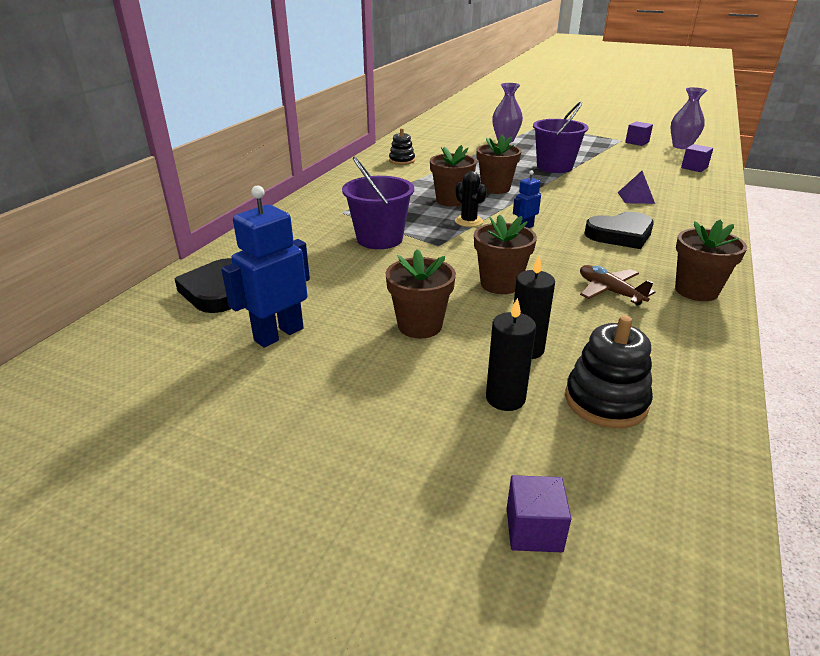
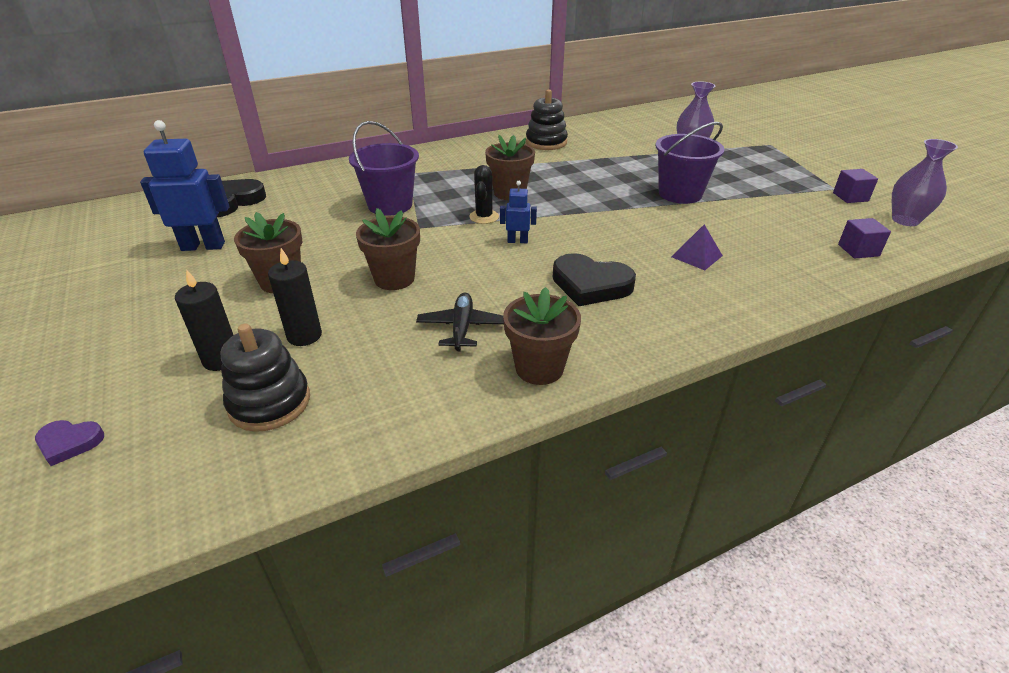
camera: 40 degrees right, 5 degrees up
black stacking toy [389,128,415,165] -> black stacking toy [526,89,568,150], size x1.51
brown flower pot [477,135,522,194] -> none
purple cube [507,475,571,552] -> purple heart [35,420,104,466]
brown plane [580,265,655,306] -> black plane [416,293,504,351]

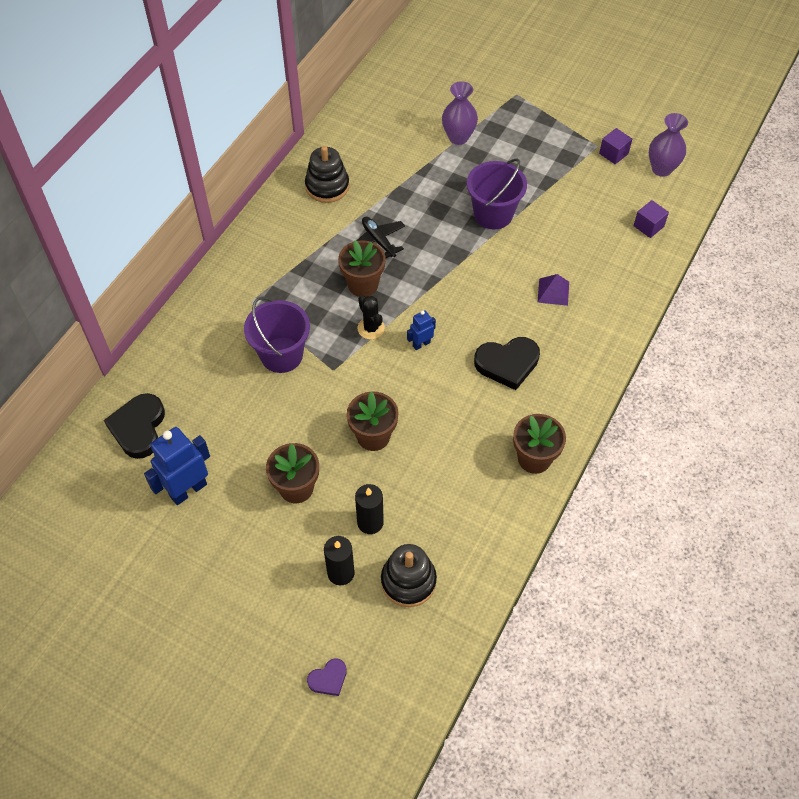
camera: 35 degrees left, 20 degrees up
black plane [416,293,504,351] -> black plane moved to [357,217,405,259]

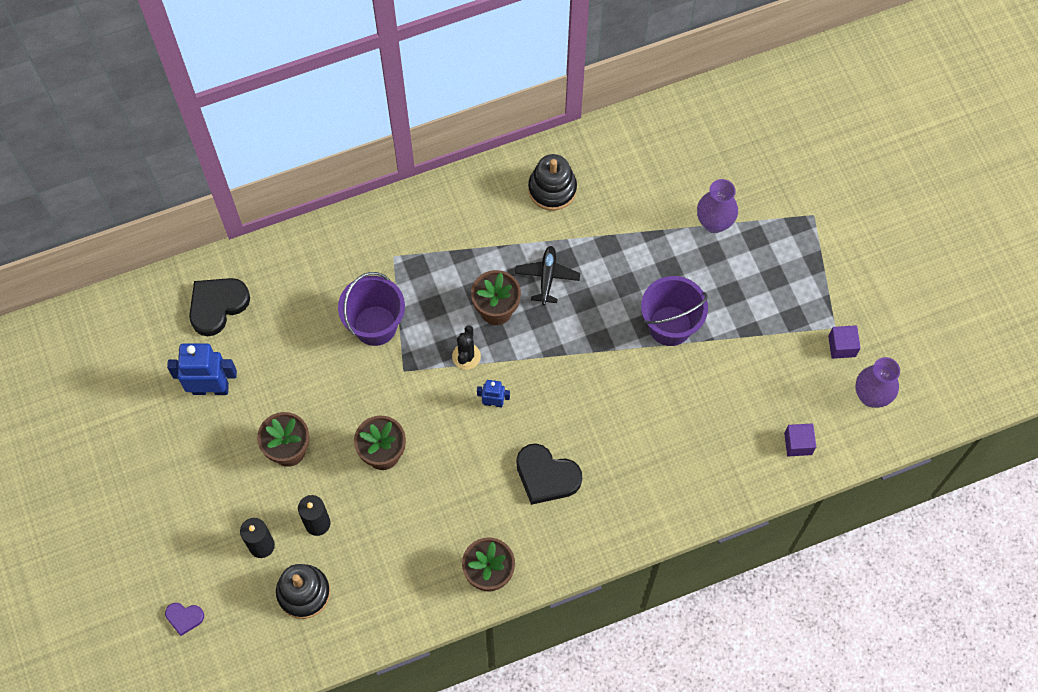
camera: 40 degrees right, 10 degrees up
purple pyramid [537,274,569,306] -> none

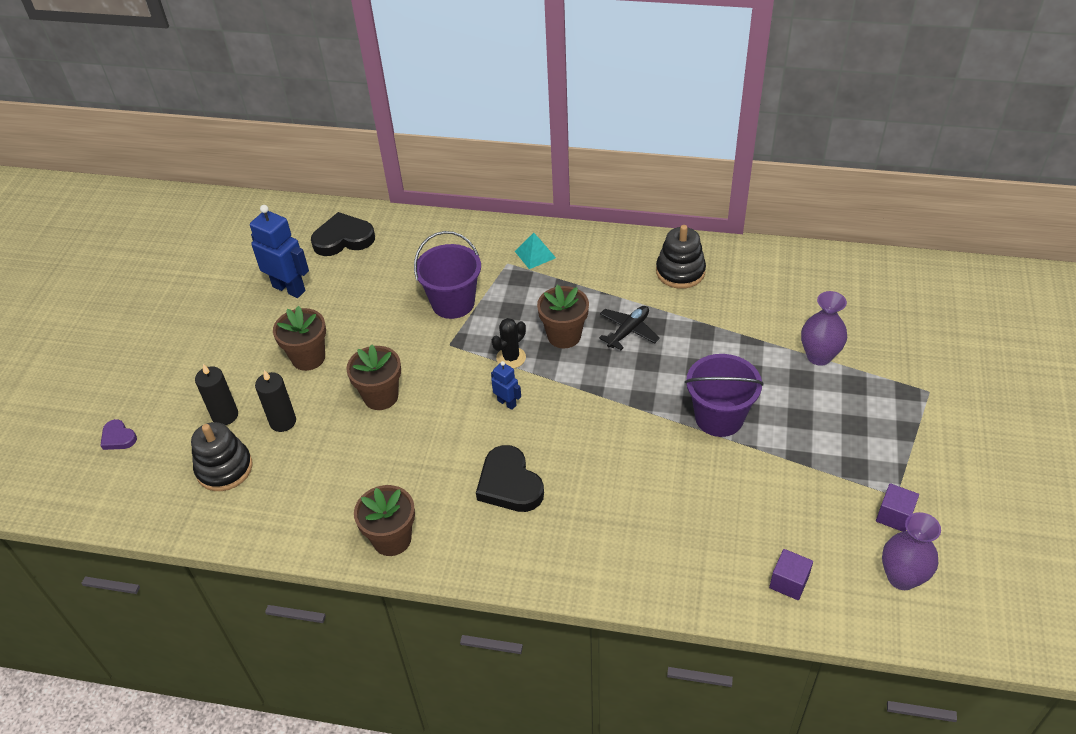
camera: 35 degrees right, 20 degrees down
none -> turquoise pyramid [515,233,556,269]

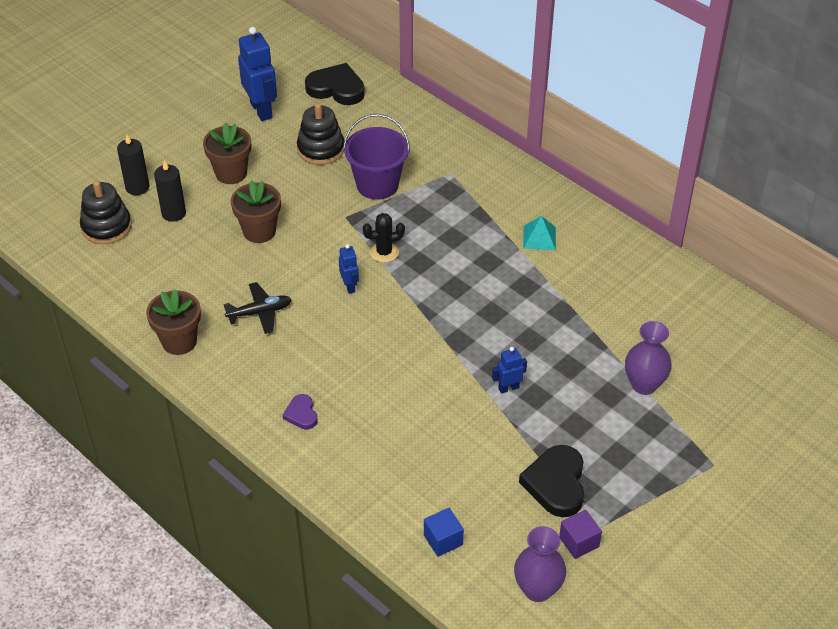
camera: 30 degrees right, 0 degrees up
purple heart [100,419,137,450] -> purple heart moved to [283,394,318,430]
black heart [476,445,544,512] -> black heart moved to [519,445,584,517]
turquoise pyramid [515,233,556,269] -> turquoise pyramid moved to [523,216,556,250]
brown flower pot [537,285,589,348] -> none
black plane [599,306,660,350] -> black plane moved to [223,282,292,334]
black stacking toy [656,225,706,289] -> black stacking toy moved to [297,103,344,165]
purple bucket [685,354,763,437] -> blue robot [492,347,527,394]
purple cube [769,549,813,600] -> blue cube [424,508,464,557]

